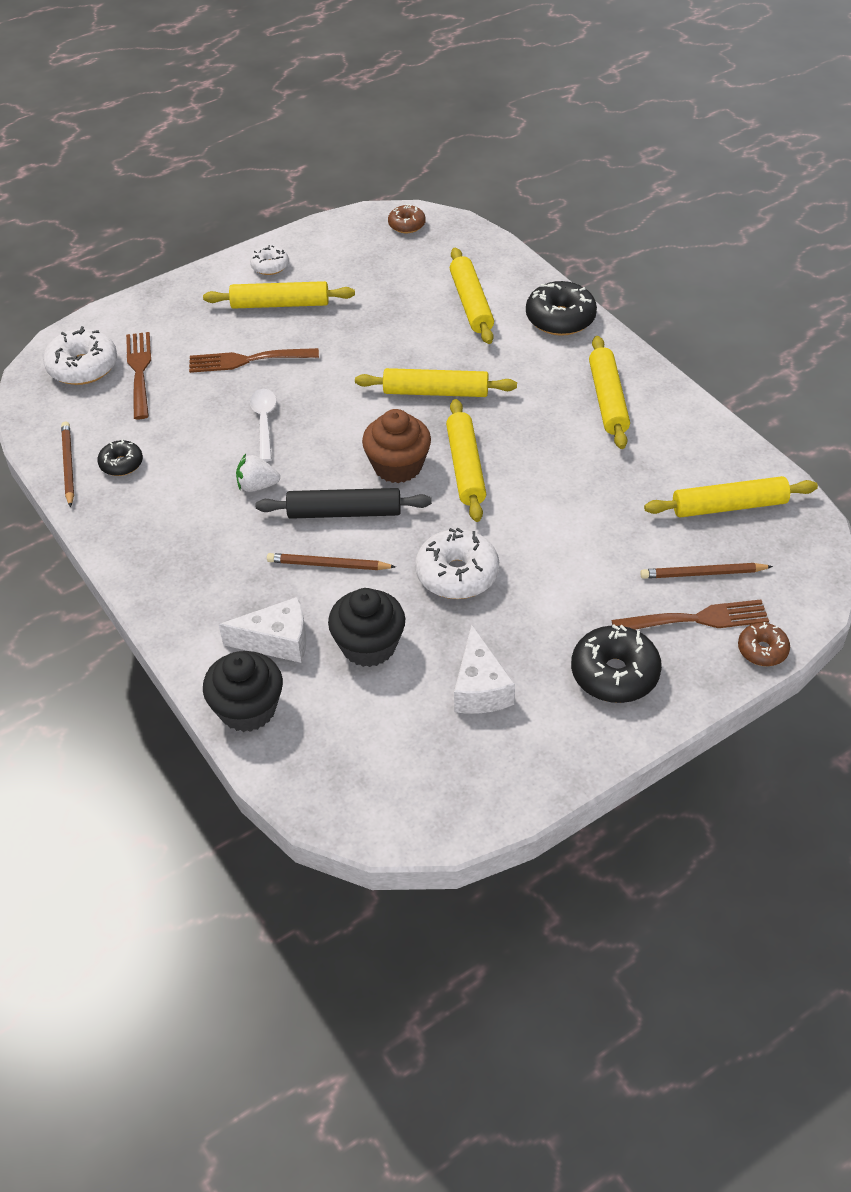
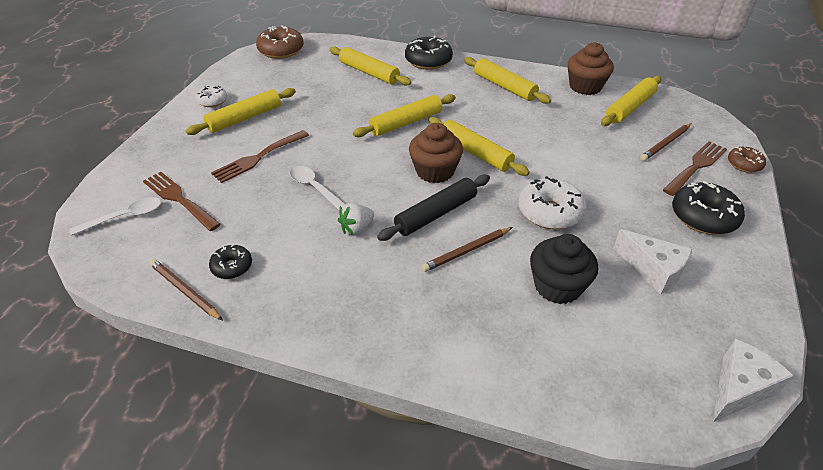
camera: 40 degrees left, 5 degrees down
white donut [43,326,117,385] -> white spoon [70,197,161,236]
black cupcake [203,651,283,732] -> none
white cheese [219,597,306,663] -> white cheese moved to [713,339,793,422]
brown donut [388,204,426,233] -> brown donut [256,25,304,59], size x1.73
none -> brown cupcake [568,42,614,95]

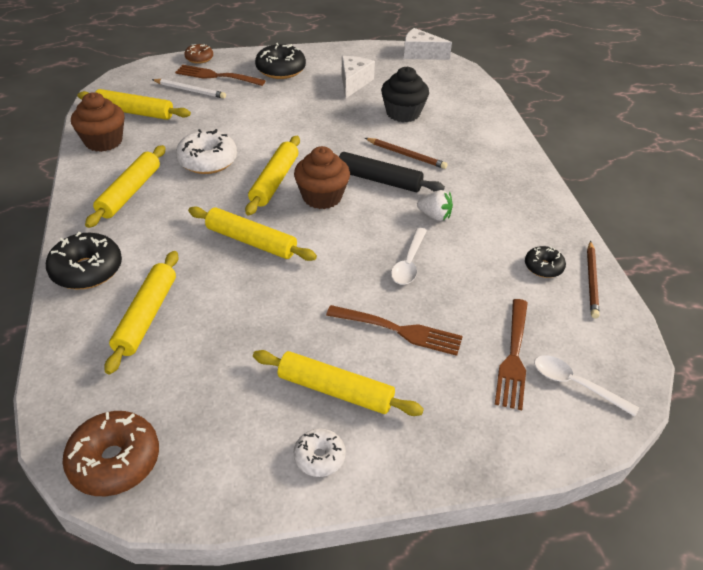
camera: 120 degrees left, 0 degrees up
white donut [519,176,586,229] -> white donut moved to [176,129,237,174]
brown pencil [640,123,692,161] -> white pencil [152,79,226,99]

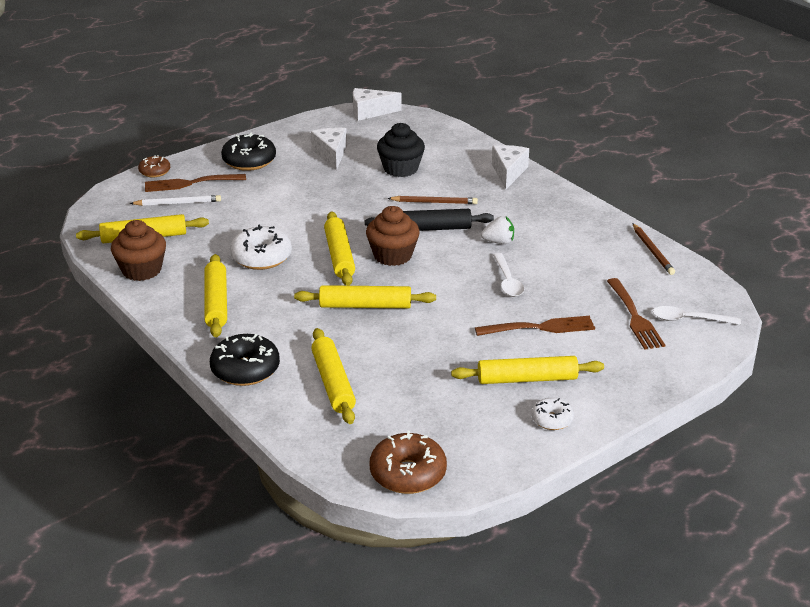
camera: 25 degrees left, 10 degrees down
black donut [525,246,566,278] -> none
none -> white cheese [492,145,529,189]

